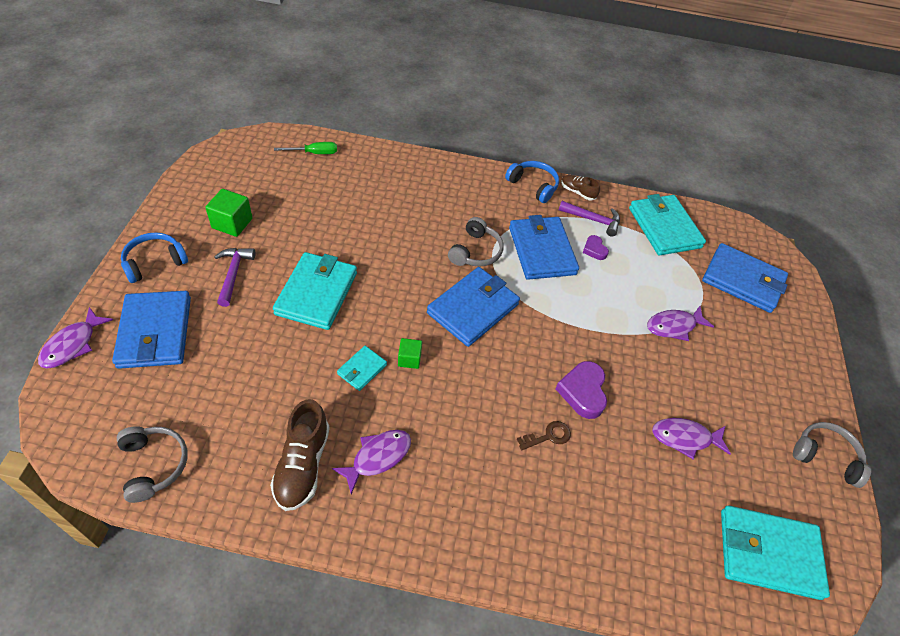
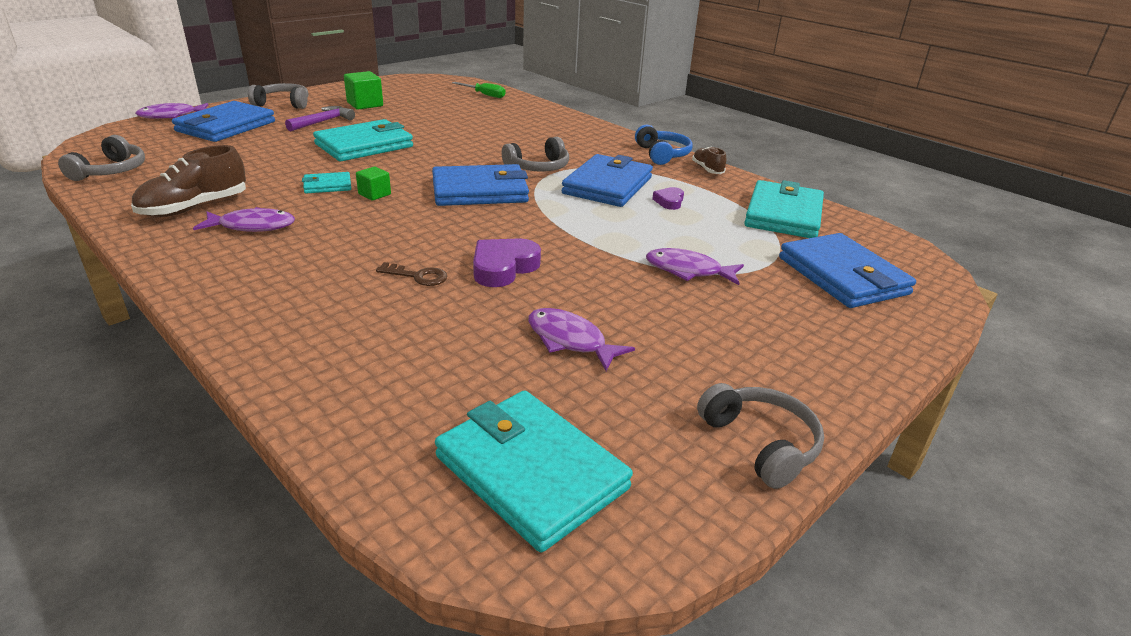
camera: 40 degrees right, 20 degrees down
blue headphones [121,232,188,283] -> grey headphones [248,83,309,109]
purple hammer [559,201,620,237] -> none

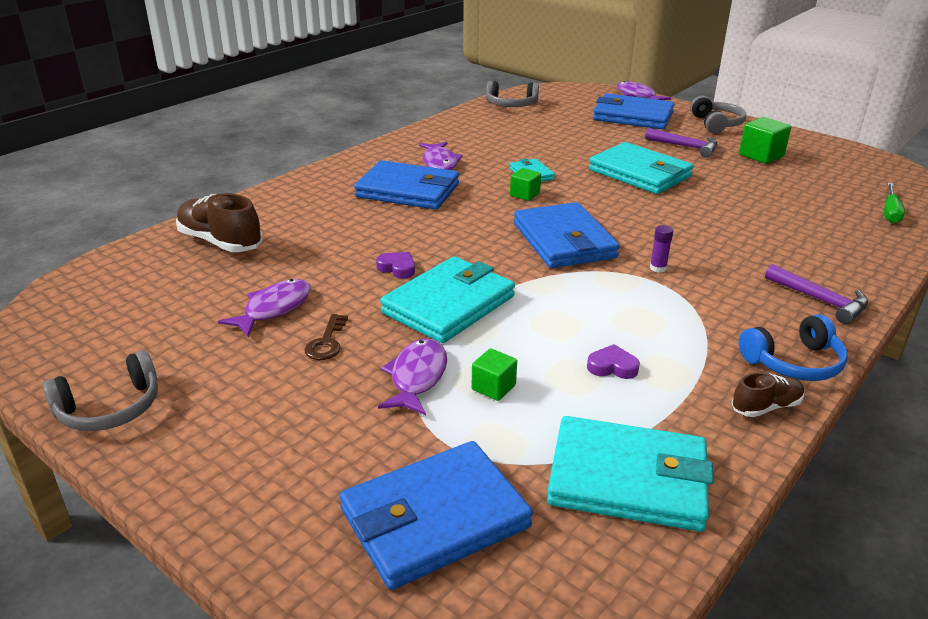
camera: 85 degrees right, 0 degrees up
brown shoe [131,145,246,217] -> brown shoe moved to [176,193,263,252]
brown key [376,262,447,286] -> brown key moved to [304,314,348,360]
turquoise wallet [435,390,633,552] -> turquoise wallet moved to [380,256,515,343]
purple heart [473,238,541,287] -> purple heart [376,252,415,278], size x0.57
grey headphones [502,137,569,171] -> purple glue stick [650,225,673,273]
blue wallet [562,154,653,207] -> blue wallet moved to [354,160,459,210]
none -> green cube [472,348,517,401]
none -> purple hammer [765,264,868,324]

